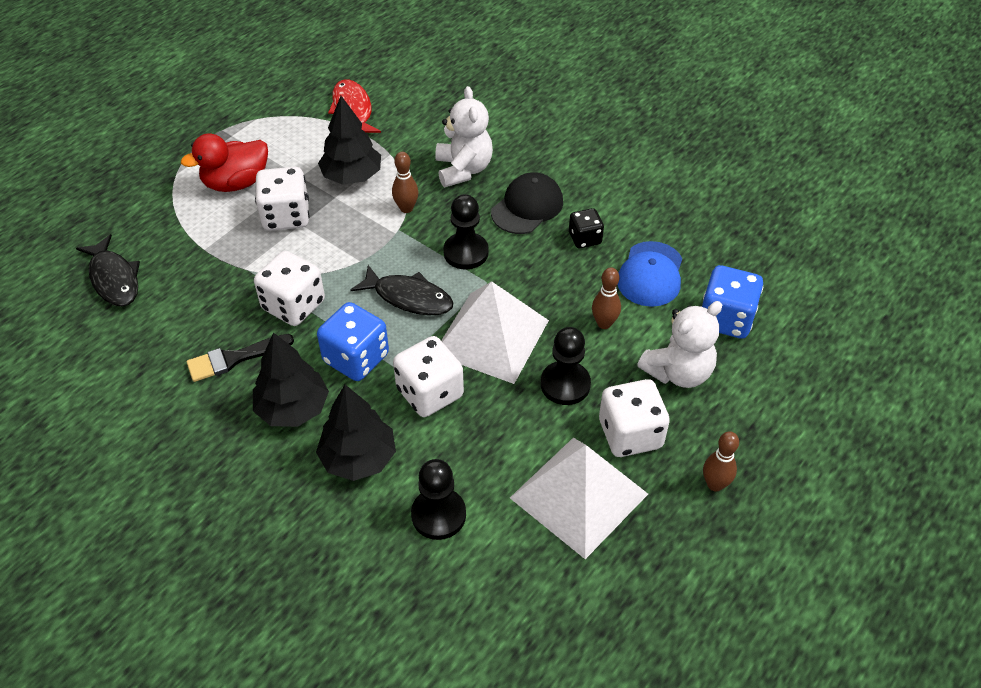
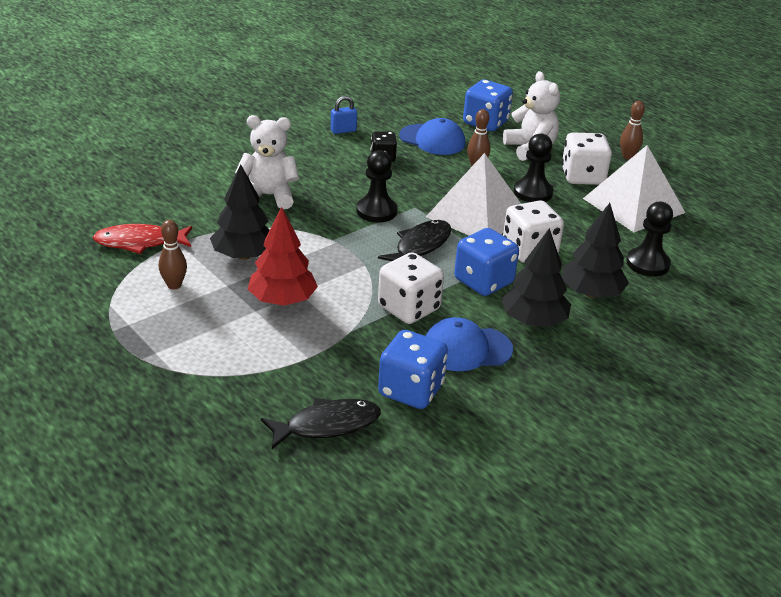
camera: 80 degrees left, 15 degrees down
red duck [181,133,268,192] -> none
black brush [187,334,294,382] -> blue cap [426,317,513,371]
white dice [255,167,309,231] -> red tree [248,207,318,306]
brown bowling pin [392,152,419,213] -> brown bowling pin moved to [159,220,187,290]
black cap [491,172,563,234] -> none
none -> blue padlock [331,96,357,134]
none -> blue dice [378,330,448,409]

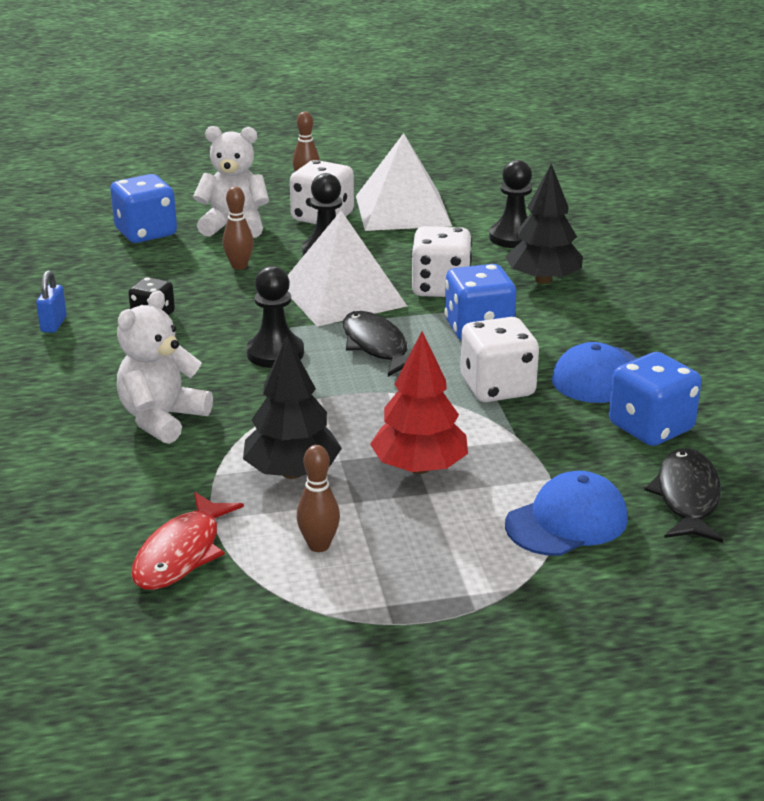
camera: 60 degrees left, 5 degrees down
blue cap [399,118,465,155] -> blue cap moved to [505,471,628,556]
black tree [501,228,571,327] -> none

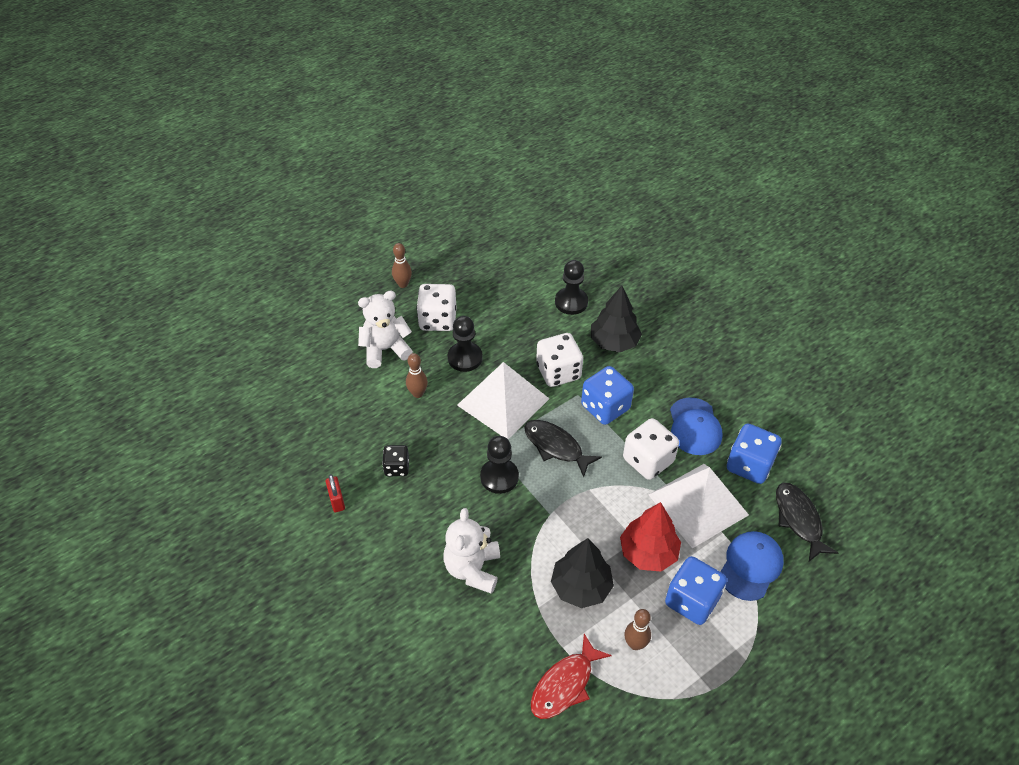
camera: 25 degrees left, 20 degrees up
blue padlock [36,271,67,333] -> red padlock [326,474,345,512]
blue dice [110,174,177,243] -> blue dice moved to [665,556,727,625]
red fish [131,492,244,590] -> red fish turned 45 degrees clockwise [531,634,612,719]
white pyramid [356,133,452,231] -> white pyramid moved to [648,464,749,548]

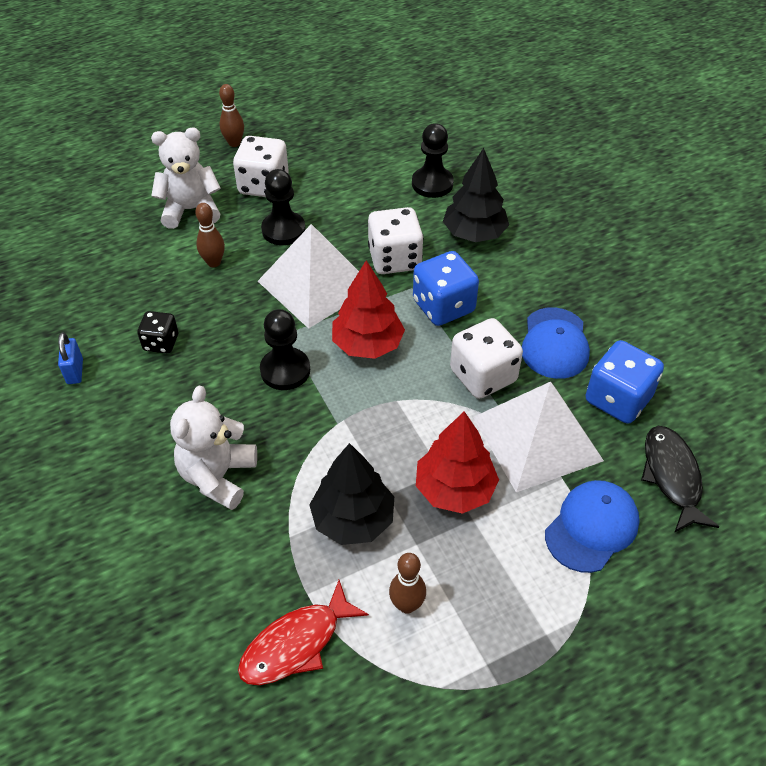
camera: 10 degrees right, 0 degrees up
red padlock [326,474,345,512] -> blue padlock [58,332,83,384]
black fish [524,420,602,477] -> red tree [332,261,405,359]
blue dice [665,556,727,625] -> none

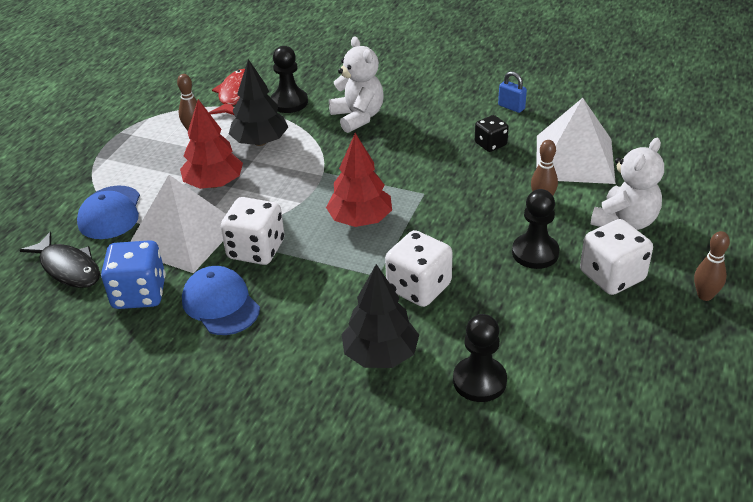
camera: 140 degrees right, 10 degrees down
white pyramid [258,224,359,329] -> white pyramid moved to [536,98,616,184]
black pawn [260,309,310,390] -> black pawn moved to [271,46,308,113]
blue dice [413,251,479,326] -> none

